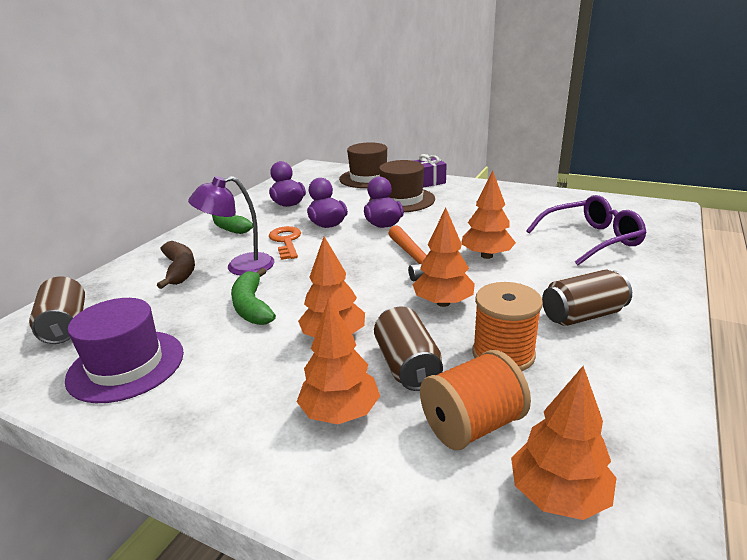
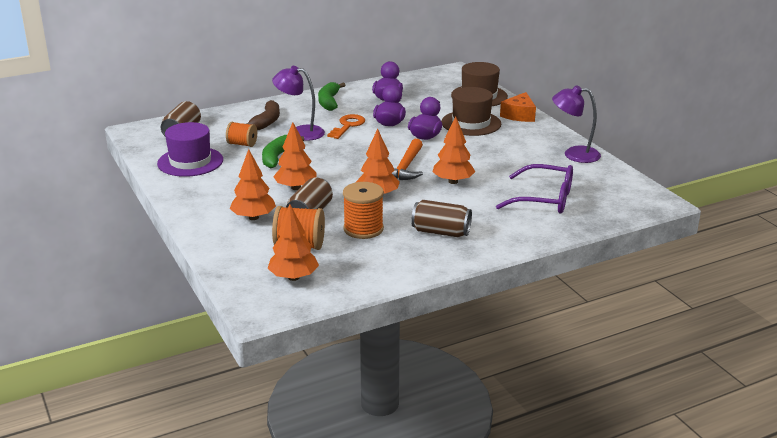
camera: 35 degrees right, 0 degrees up
purple gift [414,154,447,187] -> orange cheese [500,92,536,122]
none -> orange spool [226,122,257,147]
none -> purple lamp [552,85,601,163]

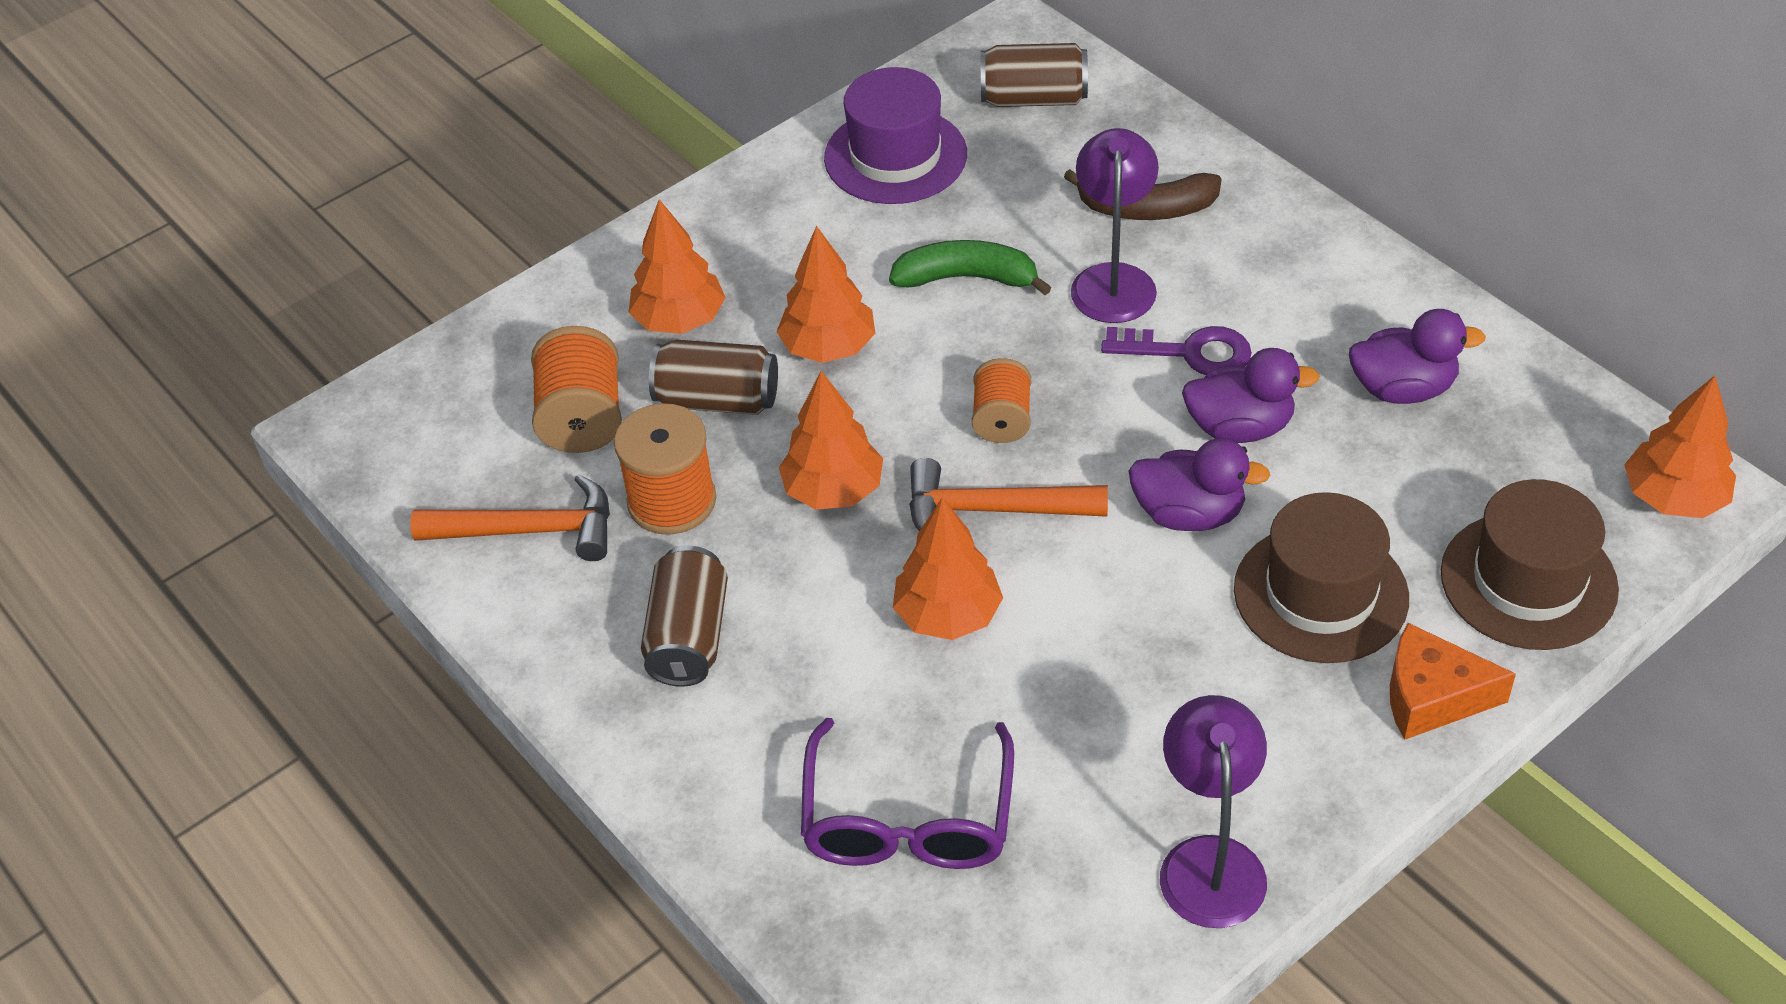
camera: 80 degrees right, 20 degrees up
orange spool [226,122,257,147] -> orange spool moved to [972,358,1031,443]
orange tree [267,204,319,281] -> orange tree moved to [1624,376,1736,518]
green banana [318,82,345,111] -> none
orange key [327,114,365,139] -> purple key [1101,326,1252,375]
none -> orange hammer [410,474,610,561]

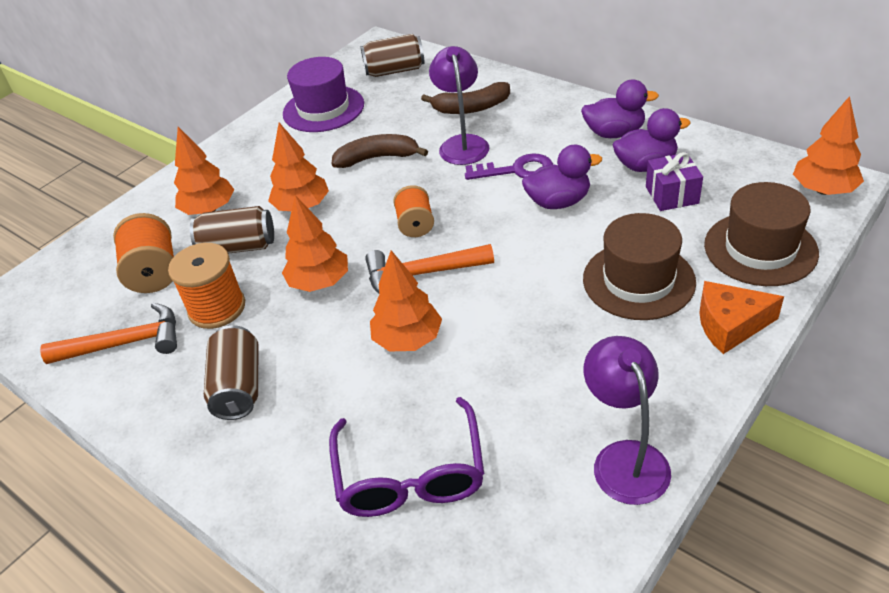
camera: 10 degrees left, 5 degrees down
green banana [889,240,1052,295] -> brown banana [332,134,428,168]
purple duck [1128,438,1270,531] -> purple duck moved to [581,80,659,138]
none -> purple gift [646,152,703,211]

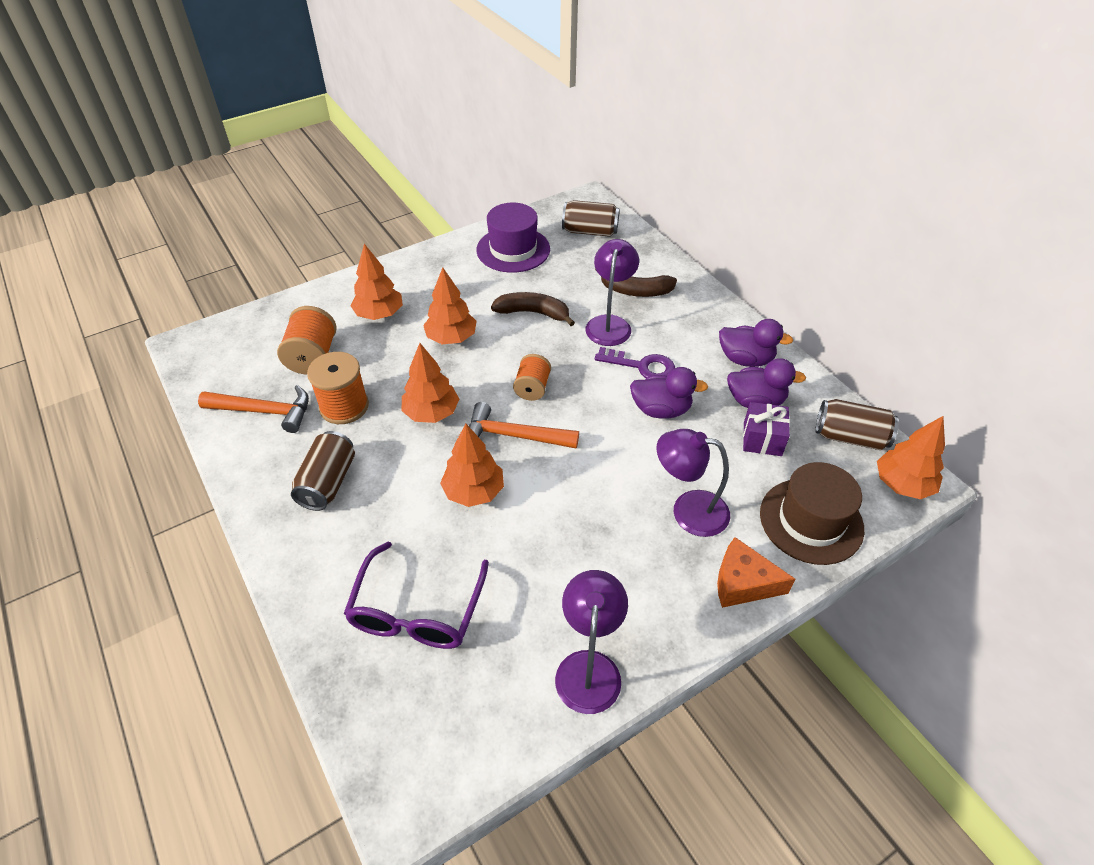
camera: 15 degrees right, 5 degrees up
brown can [190,206,274,253] -> brown can moved to [815,399,899,450]
brown hat [583,213,696,320] -> purple lamp [656,429,730,537]

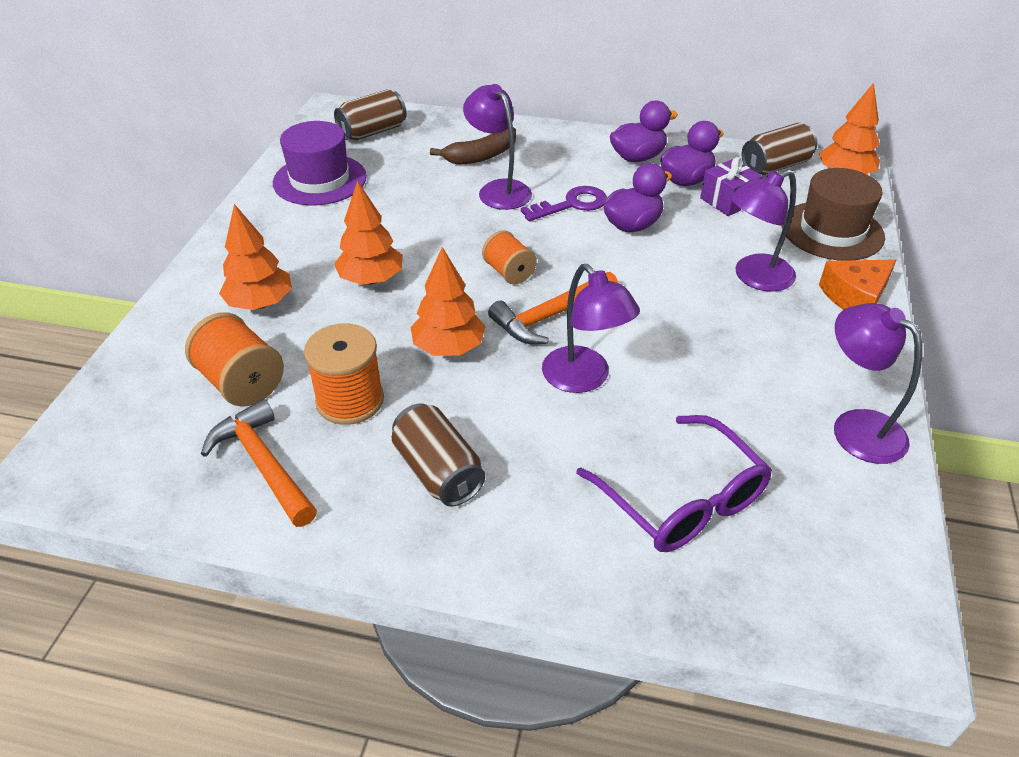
camera: 45 degrees left, 5 degrees down
orange hammer [198,385,309,433] -> orange hammer turned 90 degrees counterclockwise [201,399,317,527]
orange tree [440,423,504,507] -> purple lamp [542,264,640,393]
brown banana [491,292,575,326] -> none

